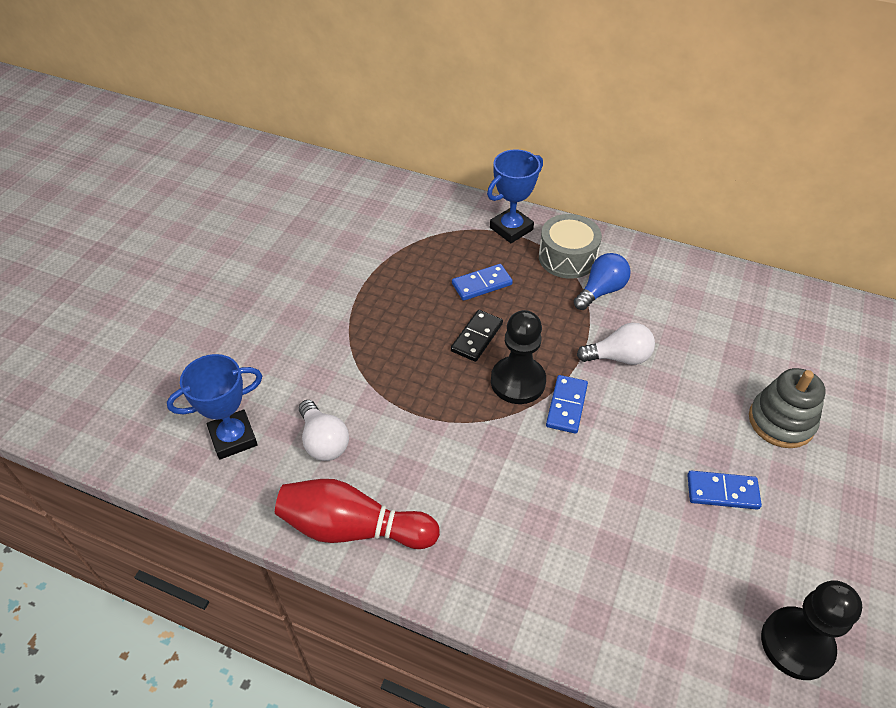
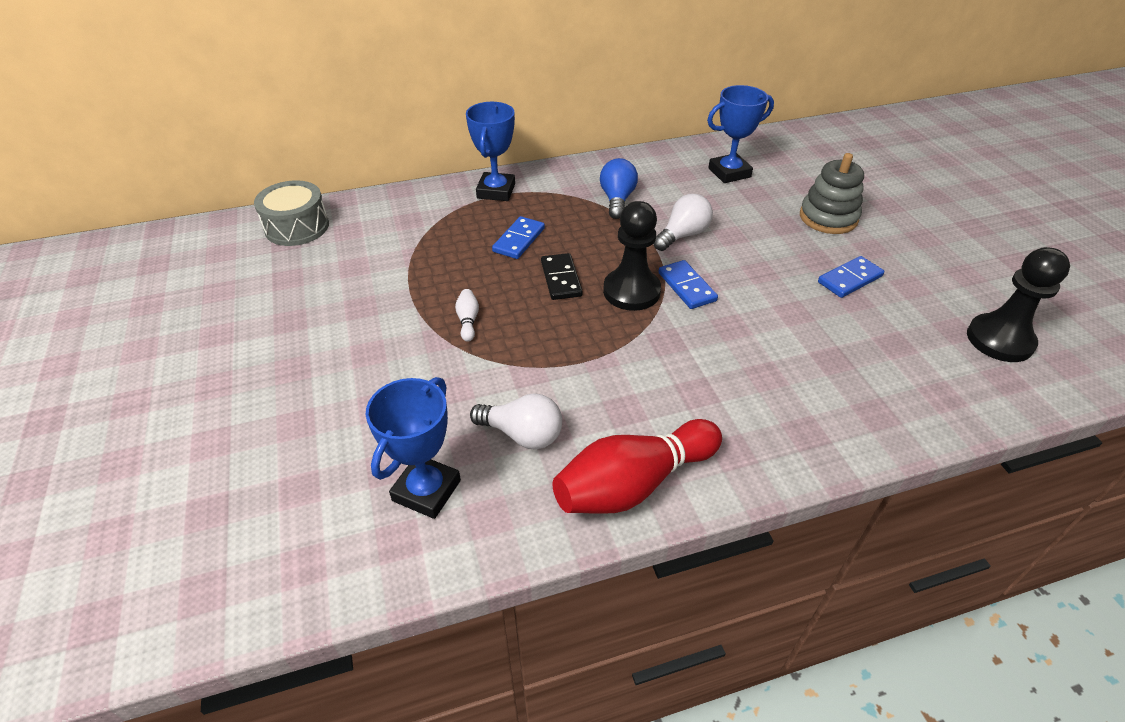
camera: 40 degrees left, 5 degrees down
grey drum [539,214,602,279] -> grey drum moved to [254,180,329,246]
none -> white bowling pin [455,289,479,342]
none -> blue trophy [707,85,774,183]

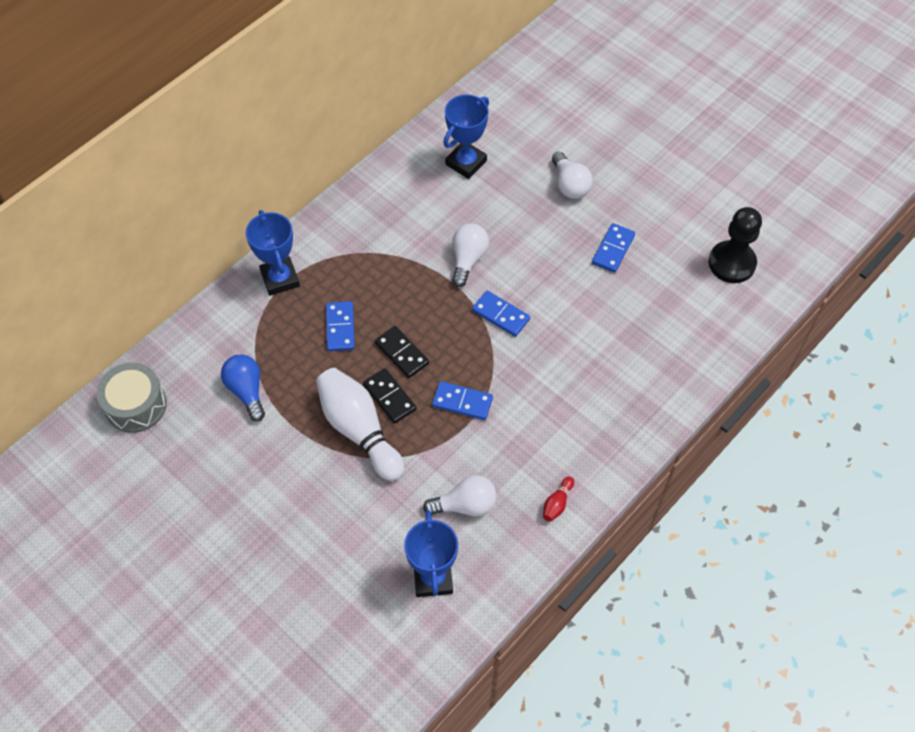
camera: 30 degrees left, 15 degrees up
white bowling pin [455,289,479,342] -> white bowling pin [316,368,404,481], size x2.47
red bowling pin [553,419,722,514] -> red bowling pin [543,477,574,522], size x0.40
blue light bulb [600,158,638,219] -> blue light bulb moved to [221,354,265,422]
black pawn [603,201,661,311] -> none
grey stacking toy [800,153,864,234] -> white light bulb [552,152,593,199]
none -> black domino [363,368,416,424]
none -> blue domino [432,381,493,420]

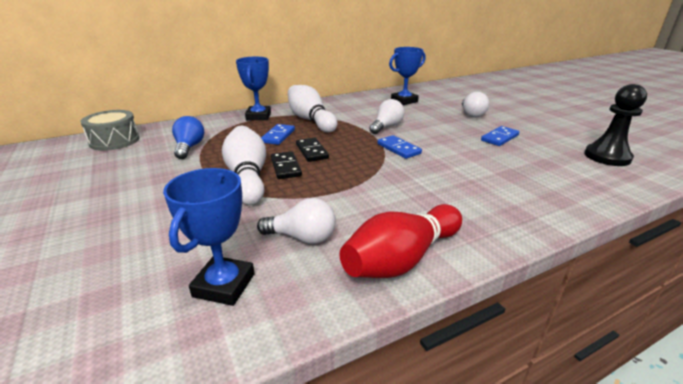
camera: 20 degrees right, 30 degrees down
blue domino [432,381,493,420] -> none
red bowling pin [543,477,574,522] -> red bowling pin [340,204,462,278], size x2.47
none -> white bowling pin [288,85,338,133]

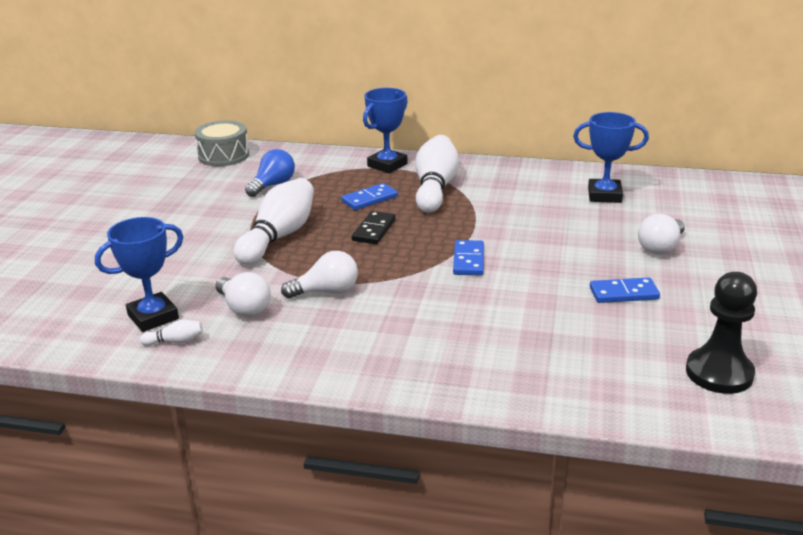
camera: 40 degrees right, 0 degrees up
black domino [271,151,302,179] -> none
red bowling pin [340,204,462,278] -> none
white light bulb [369,99,404,134] -> white light bulb moved to [281,251,358,298]
none -> white bowling pin [140,319,203,346]

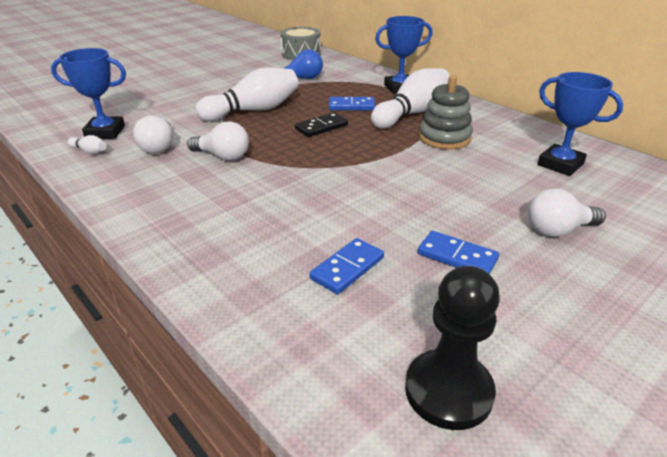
camera: 35 degrees right, 5 degrees up
blue domino [453,240,484,275] -> blue domino moved to [309,238,384,294]
none -> grey stacking toy [419,75,473,150]

